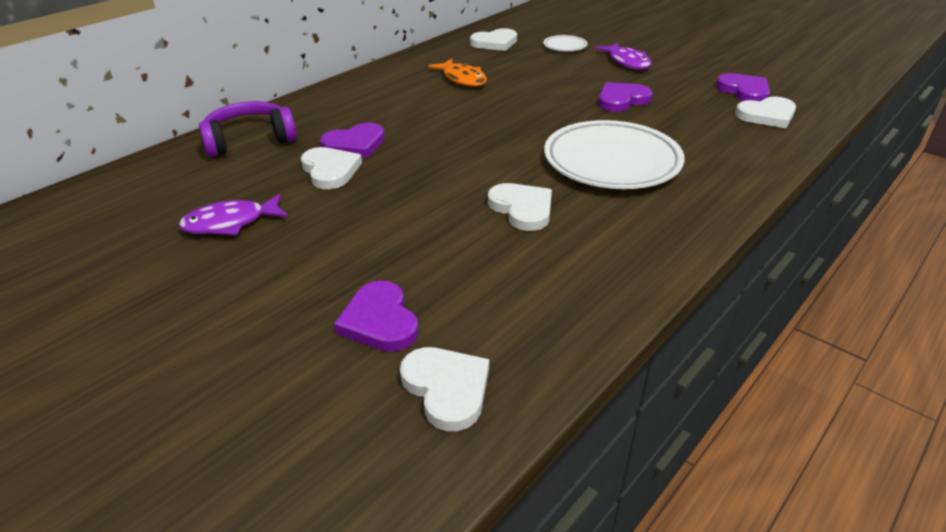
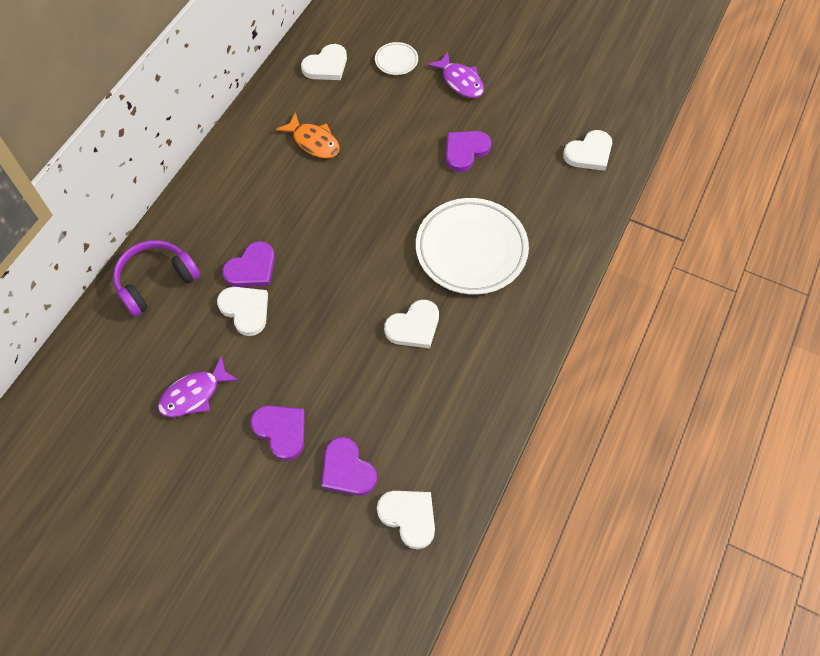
camera: 15 degrees left, 25 degrees up
white heart [488,183,552,231] -> white heart turned 105 degrees clockwise [384,300,439,348]
purple heart [716,73,770,101] -> purple heart moved to [250,405,305,461]

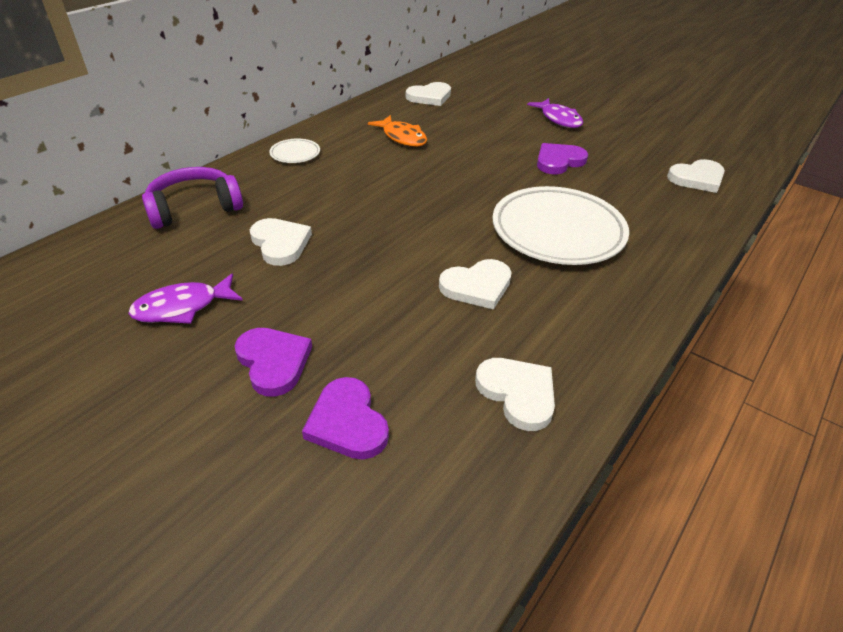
camera: 10 degrees right, 20 degrees down
purple heart [222,241,275,287] -> none
white plate [375,42,418,75] -> white plate moved to [269,139,320,163]
white heart [377,491,435,549] -> white heart moved to [475,358,555,431]

